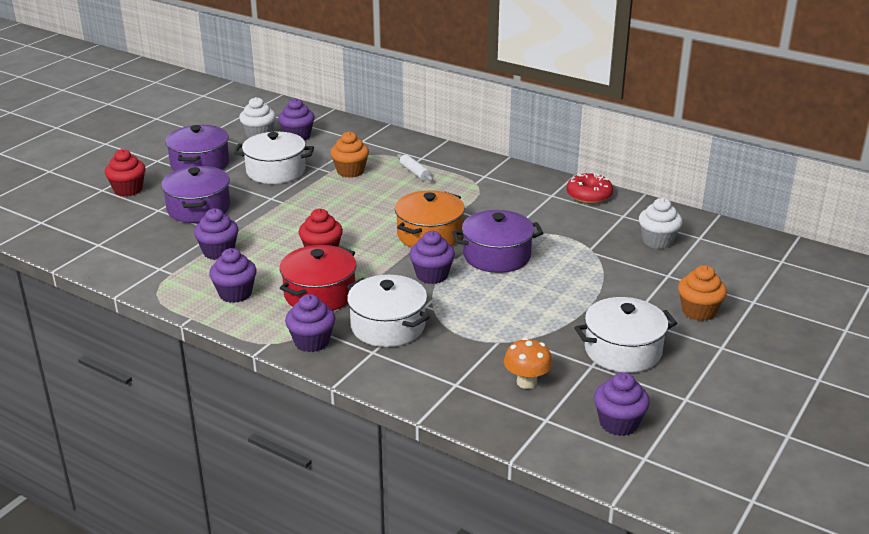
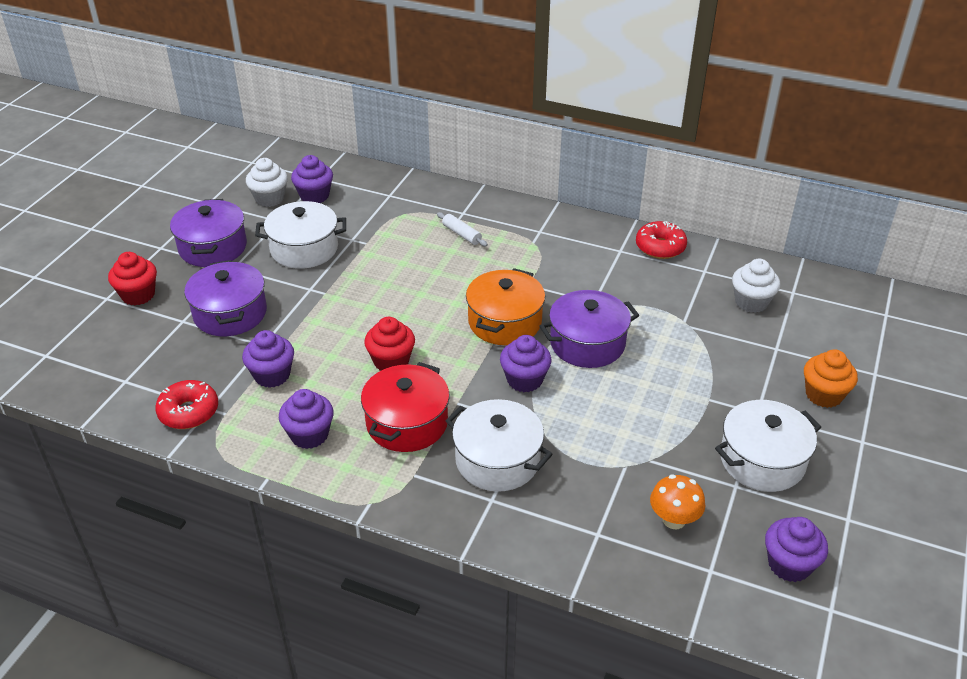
camera: 10 degrees left, 10 degrees up
purple cupcake [285,294,335,352] -> none
orange cupcake [330,131,369,178] -> none
none -> red donut [155,380,218,429]

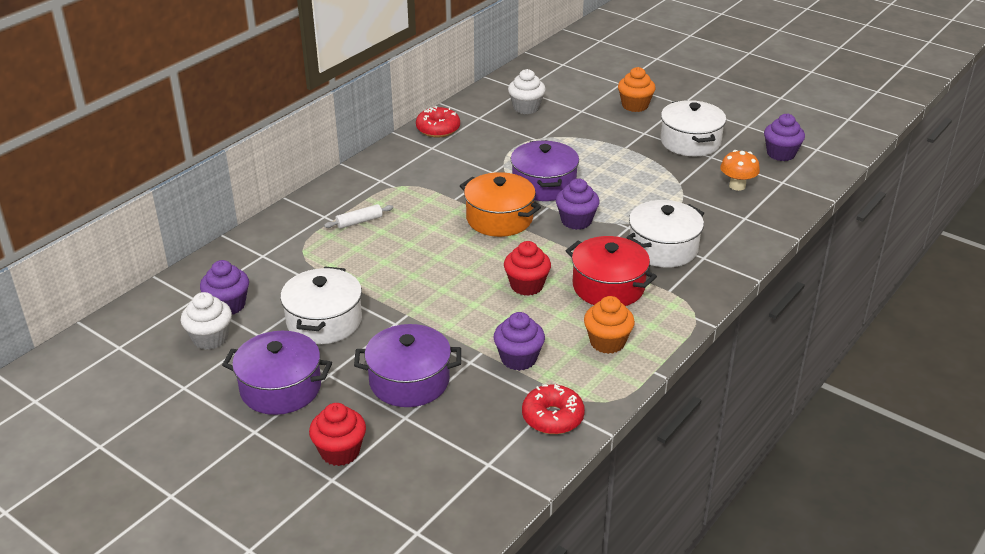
camera: 75 degrees left, 5 degrees down
purple cupcake [279,389,334,449] -> orange cupcake [584,296,635,354]

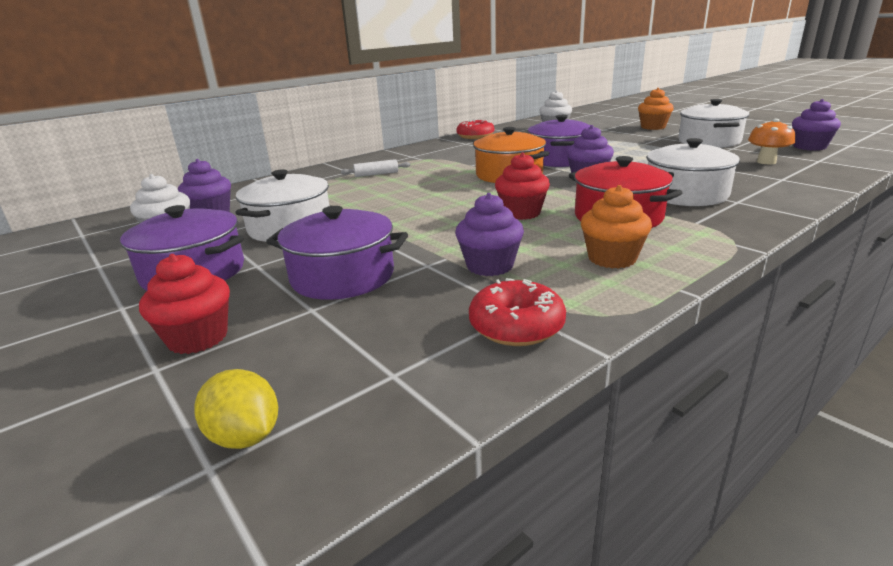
camera: 15 degrees right, 10 degrees down
none -> yellow lemon [194,369,278,449]

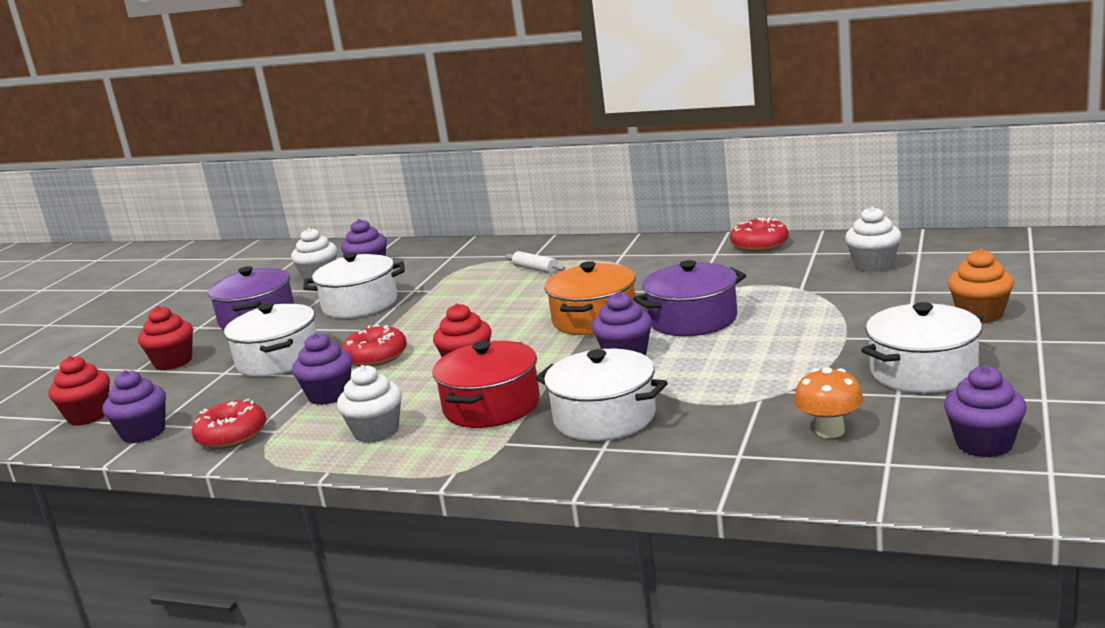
camera: 60 degrees right, 5 degrees down
yellow lemon [194,369,278,449] -> red cupcake [49,356,110,426]
purple pot [266,206,408,300] -> white pot [224,303,317,377]
orange cupcake [581,185,652,269] -> white cupcake [337,365,402,443]
none -> purple cupcake [103,370,166,443]
none -> red donut [342,325,407,367]

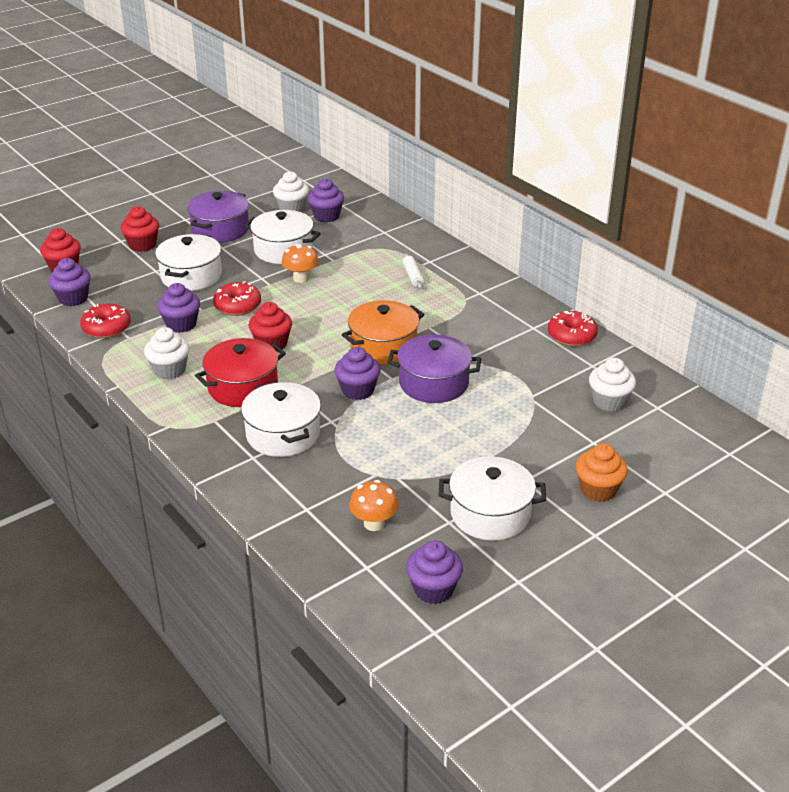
camera: 30 degrees right, 15 degrees up
none -> orange mushroom [282,244,319,283]

